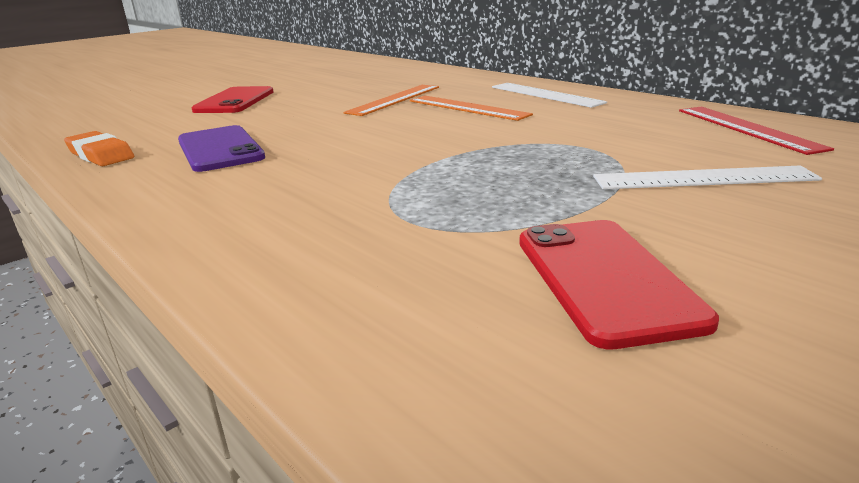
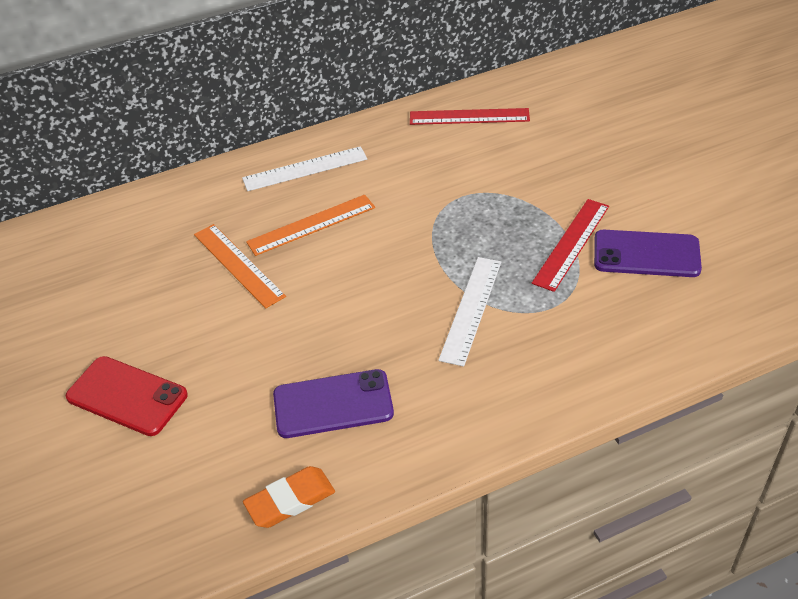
camera: 70 degrees left, 20 degrees up
red phone [519,220,719,349] -> purple phone [594,230,702,277]
white ruler [593,165,822,189] -> white ruler moved to [438,257,501,367]
none -> red ruler [532,199,609,292]

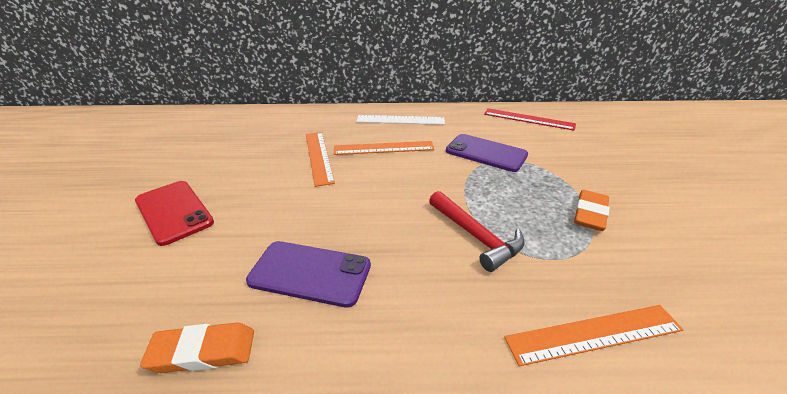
camera: 20 degrees right, 10 degrees down
white ruler [438,257,501,367] -> red hammer [429,191,525,272]
red ruler [532,199,609,292] -> orange eraser [574,190,610,231]
purple phone [594,230,702,277] -> purple phone moved to [446,134,528,172]
none -> orange ruler [504,305,684,366]

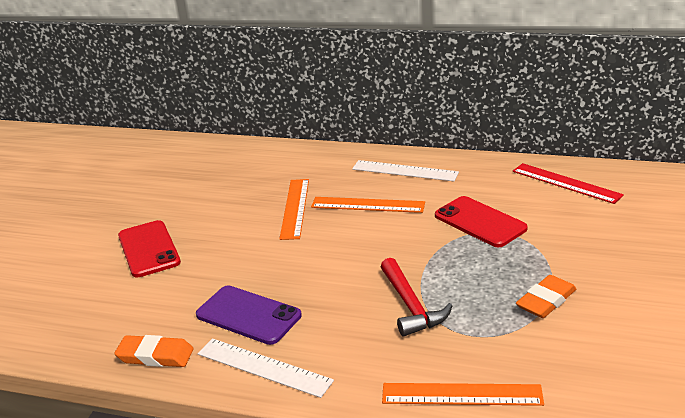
camera: 20 degrees right, 5 degrees down
purple phone [446,134,528,172] -> red phone [435,196,528,247]
none -> white ruler [198,338,334,398]

